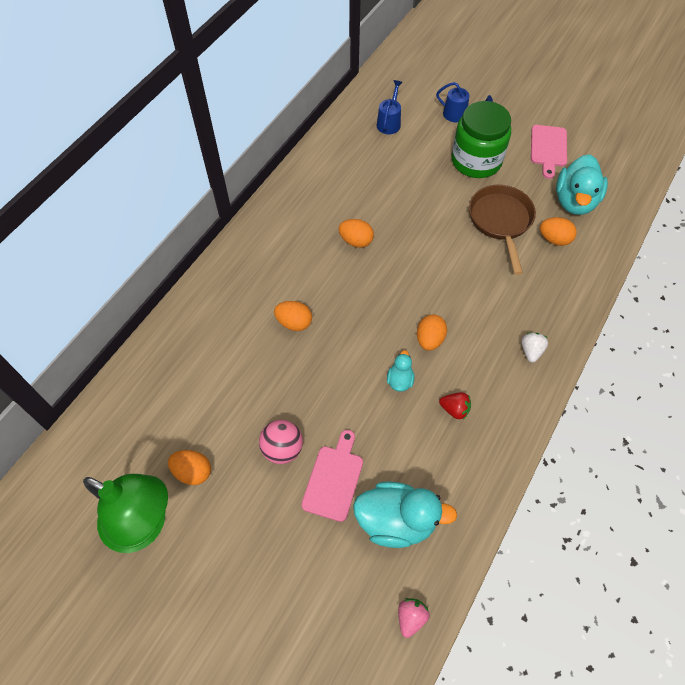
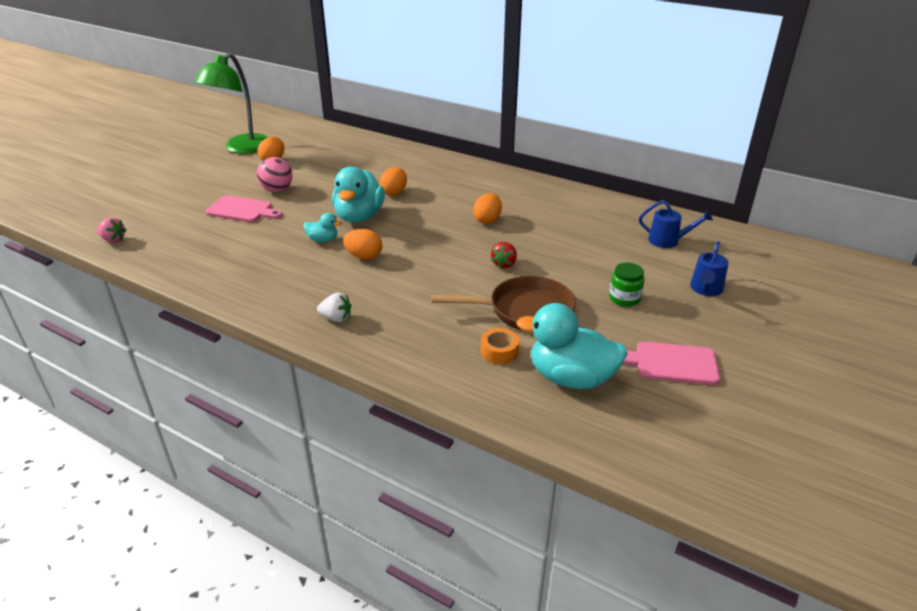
camera: 90 degrees right, 25 degrees down
turquoise duck [353,481,457,548] -> turquoise duck moved to [332,167,385,223]
red strawberry [439,392,471,420] -> red strawberry moved to [491,242,517,268]
green jar [452,101,511,178] -> green jar [609,262,645,307], size x0.47
orange egg [540,217,577,246] -> orange tape [481,328,519,364]

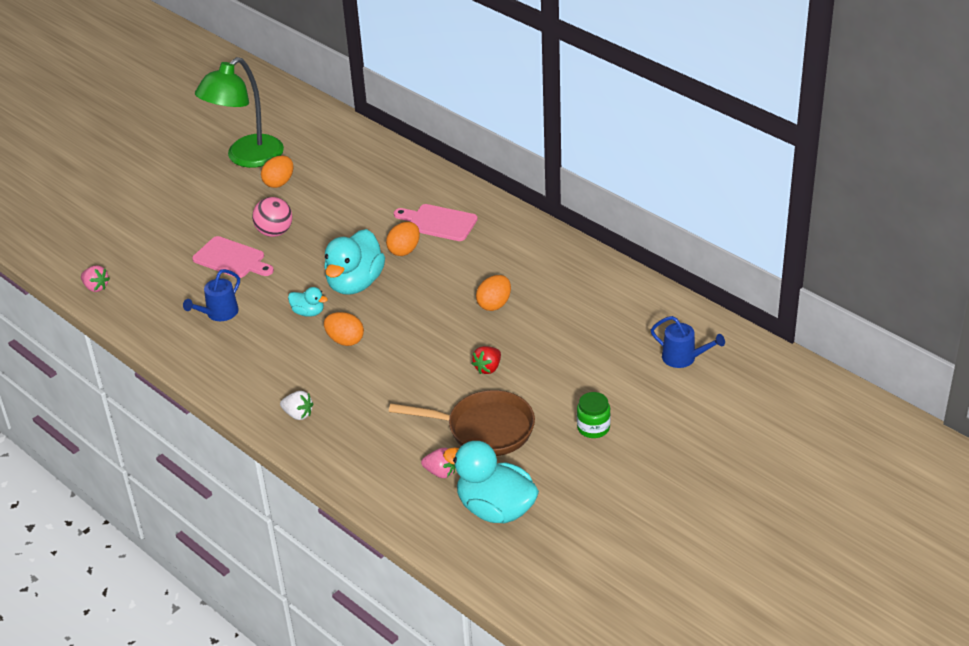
camera: 15 degrees right, 5 degrees up
orange tape [481,328,519,364] -> pink strawberry [421,448,455,478]
pink cutting board [622,342,720,385] -> pink cutting board moved to [394,204,478,241]
blue watering can [690,241,729,296] -> blue watering can moved to [183,269,240,321]

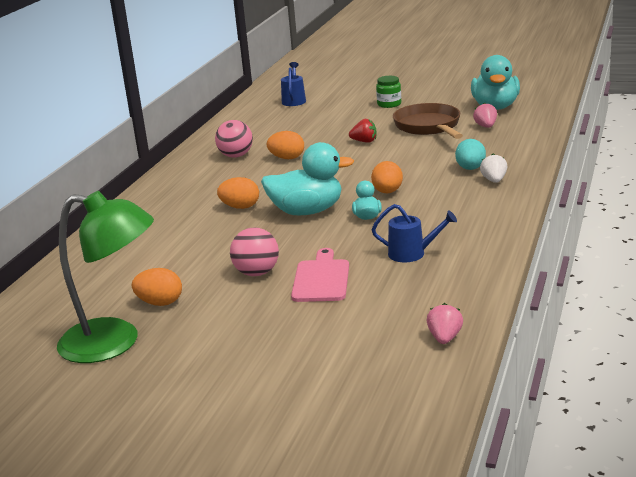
camera: 115 degrees left, 15 degrees down
pink cutting board [394,204,478,241] -> none
none -> pink ball [215,120,253,158]
none -> turquoise egg [455,139,486,170]

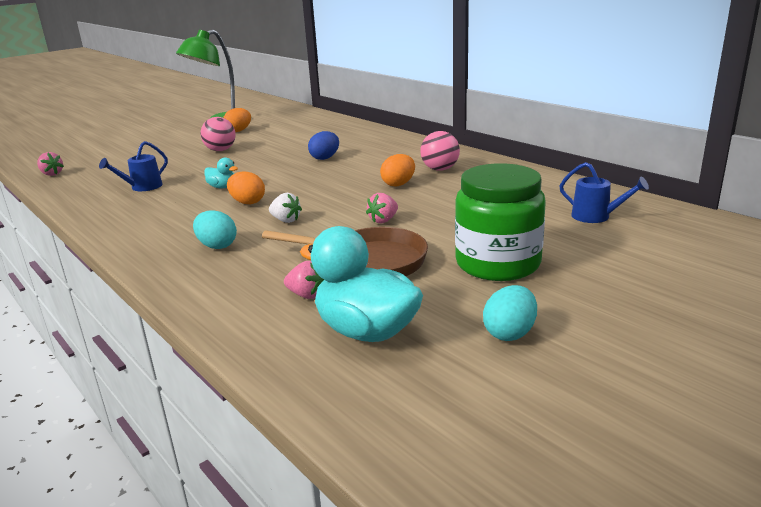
camera: 120 degrees right, 0 degrees up
orange egg [217,177,259,209] -> blue egg [308,131,339,160]
turquoise duck [261,142,354,215] -> none
pink cutting board [291,248,349,302] -> none
red strawberry [349,119,376,143] -> pink strawberry [366,193,398,223]
green jar [376,76,401,108] -> green jar [455,163,546,281], size x2.14
white strawberry [480,153,507,183] -> white strawberry moved to [269,193,302,223]
none -> turquoise egg [483,285,537,341]

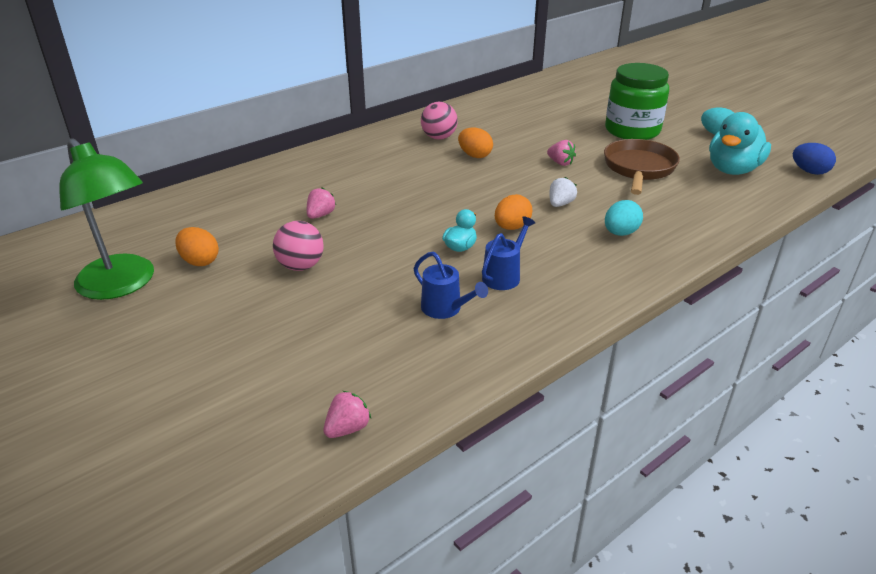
camera: 90 degrees left, 10 degrees up
pink strawberry [284,261,324,299] -> pink strawberry moved to [307,187,336,219]
blue egg [308,131,339,160] -> blue egg moved to [793,143,836,175]
blue watering can [559,162,649,223] -> blue watering can moved to [482,216,535,290]

